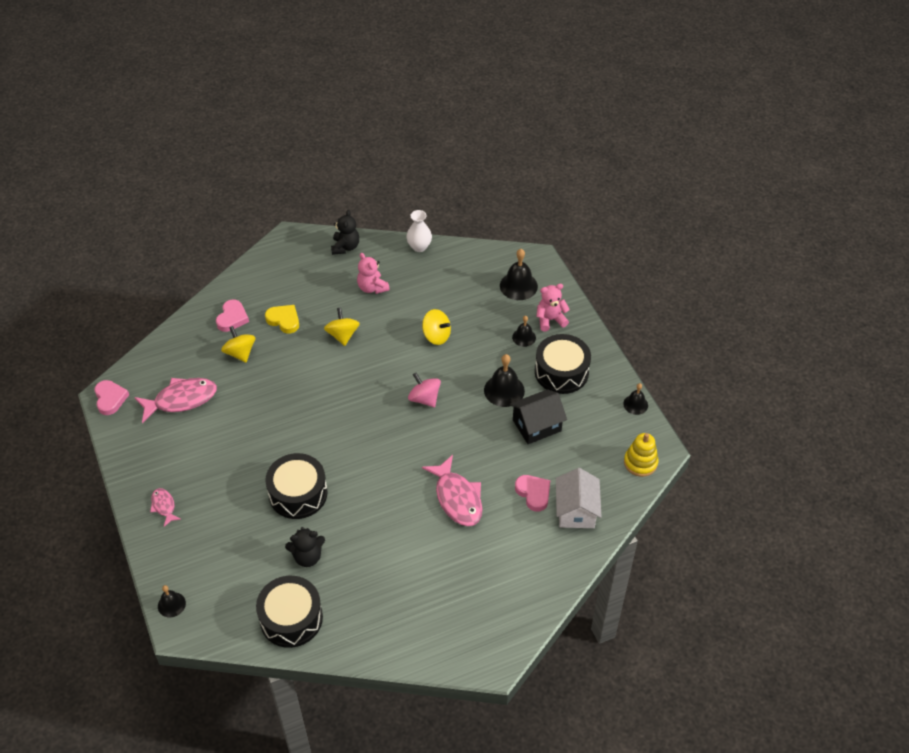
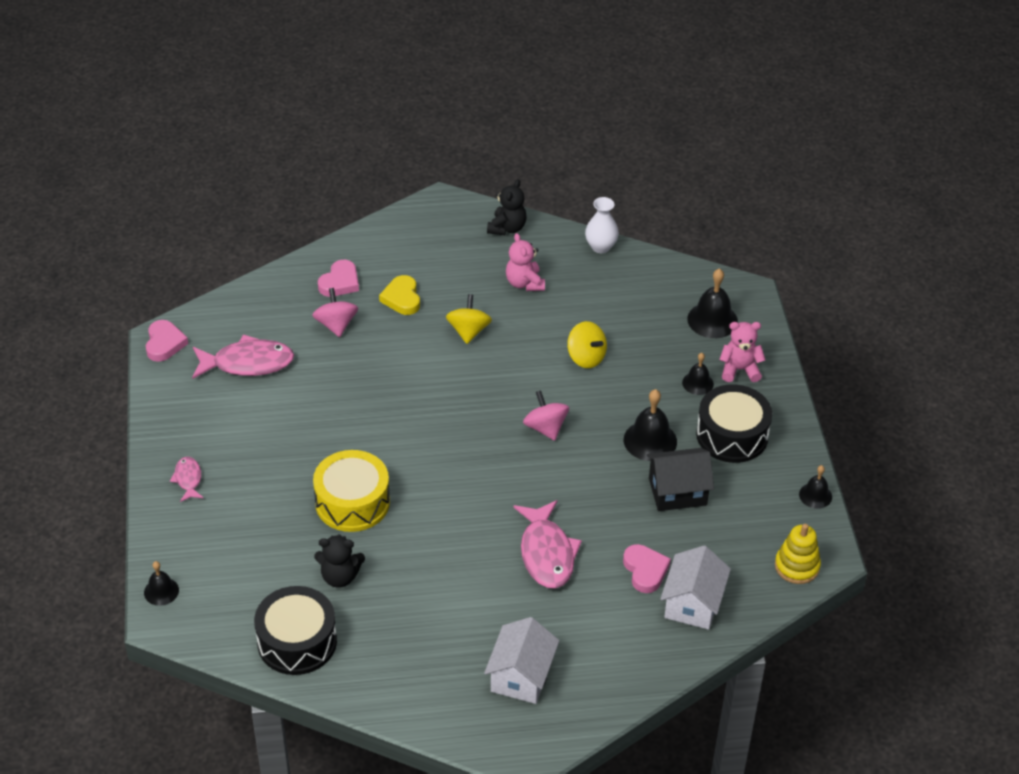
camera: 15 degrees right, 5 degrees down
yellow spinning top [221,326,255,363] -> pink spinning top [312,288,358,337]
yellow heart [265,305,299,334] -> yellow heart turned 150 degrees counterclockwise [379,275,420,315]
black drum [265,453,327,519] -> yellow drum [313,450,390,532]
none -> white house [484,617,559,704]

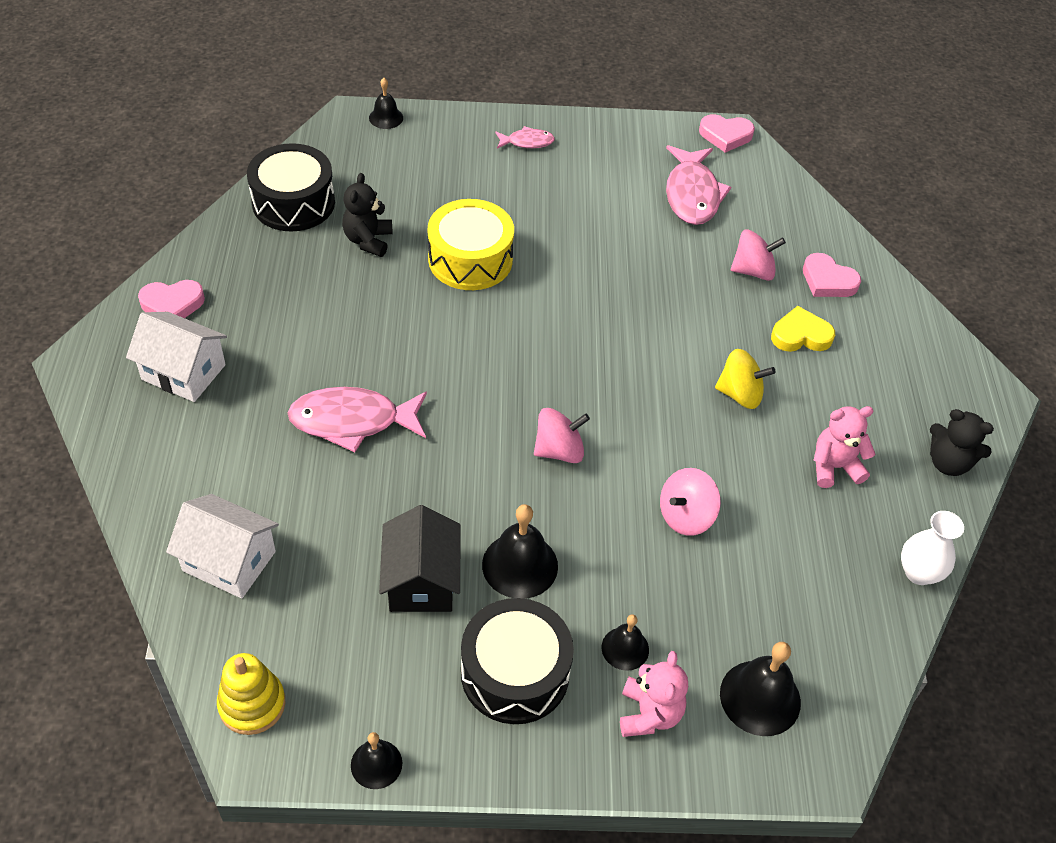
camera: 95 degrees right, 5 degrees up
yellow spinning top [567,321,607,368] -> pink spinning top [660,468,721,536]
pink heart [623,544,671,593] -> pink heart moved to [138,280,205,318]

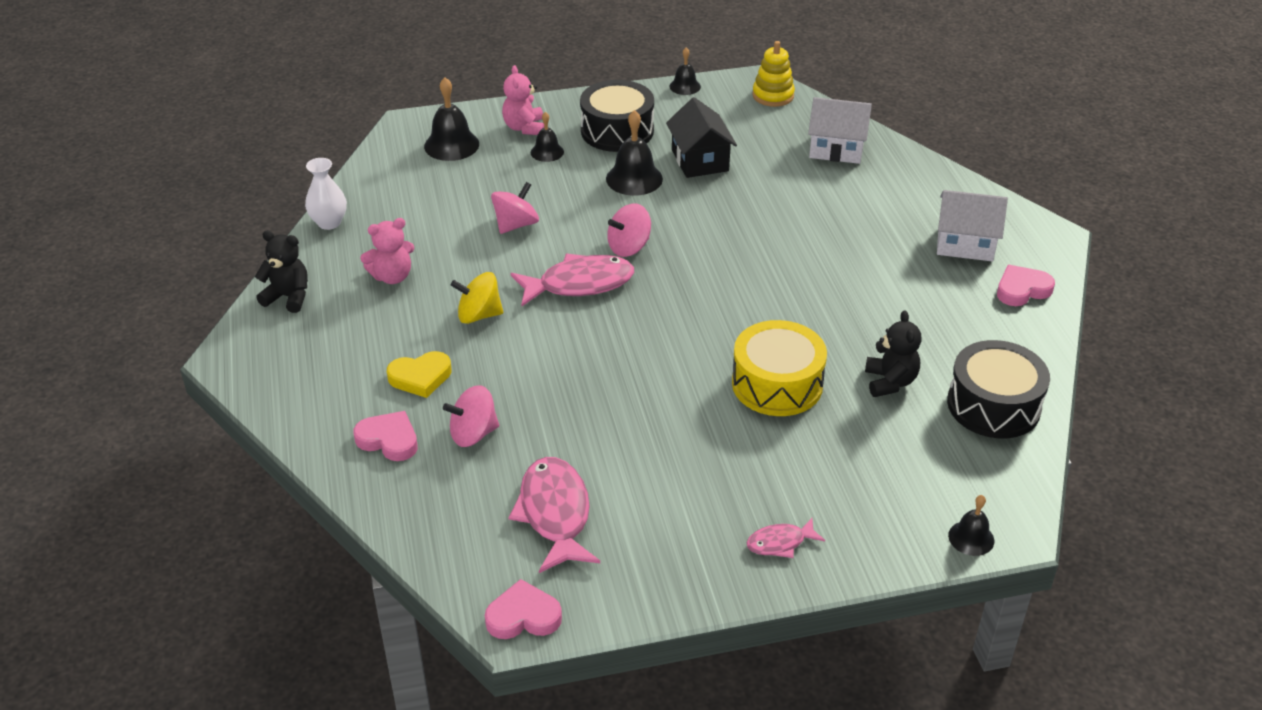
camera: 170 degrees right, 10 degrees down
pink fish [288,387,427,452] -> pink fish moved to [511,254,634,307]

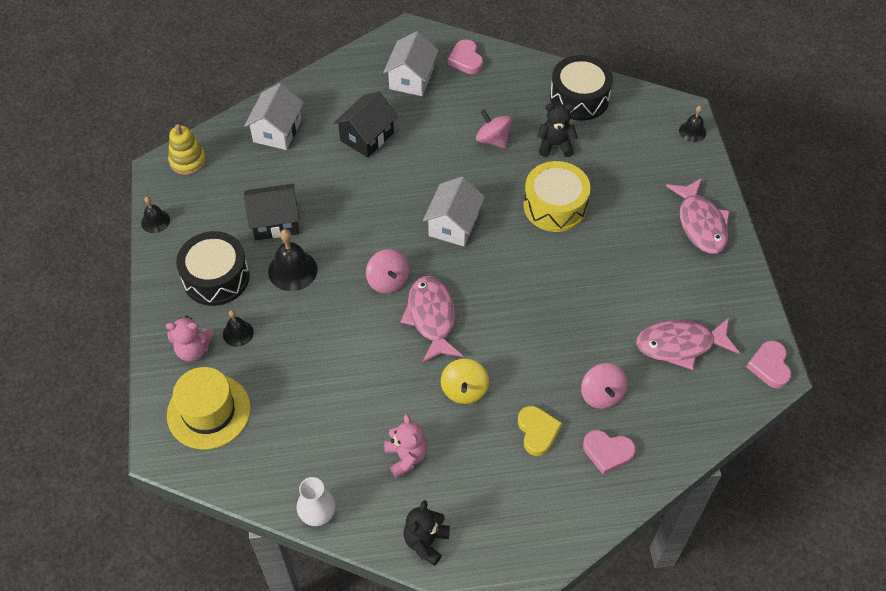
camera: 85 degrees left, 15 degrees up
pink heart [353,411,418,461] -> pink heart turned 105 degrees counterclockwise [583,430,636,475]
black bell [424,78,479,161] -> yellow hat [167,367,251,449]
pink spinning top [491,182,539,234] -> pink spinning top moved to [476,110,512,148]
pink fish [747,518,825,558] -> pink fish [666,178,730,254], size x1.91
none -> black house [333,91,398,158]
none -> white house [423,177,485,246]

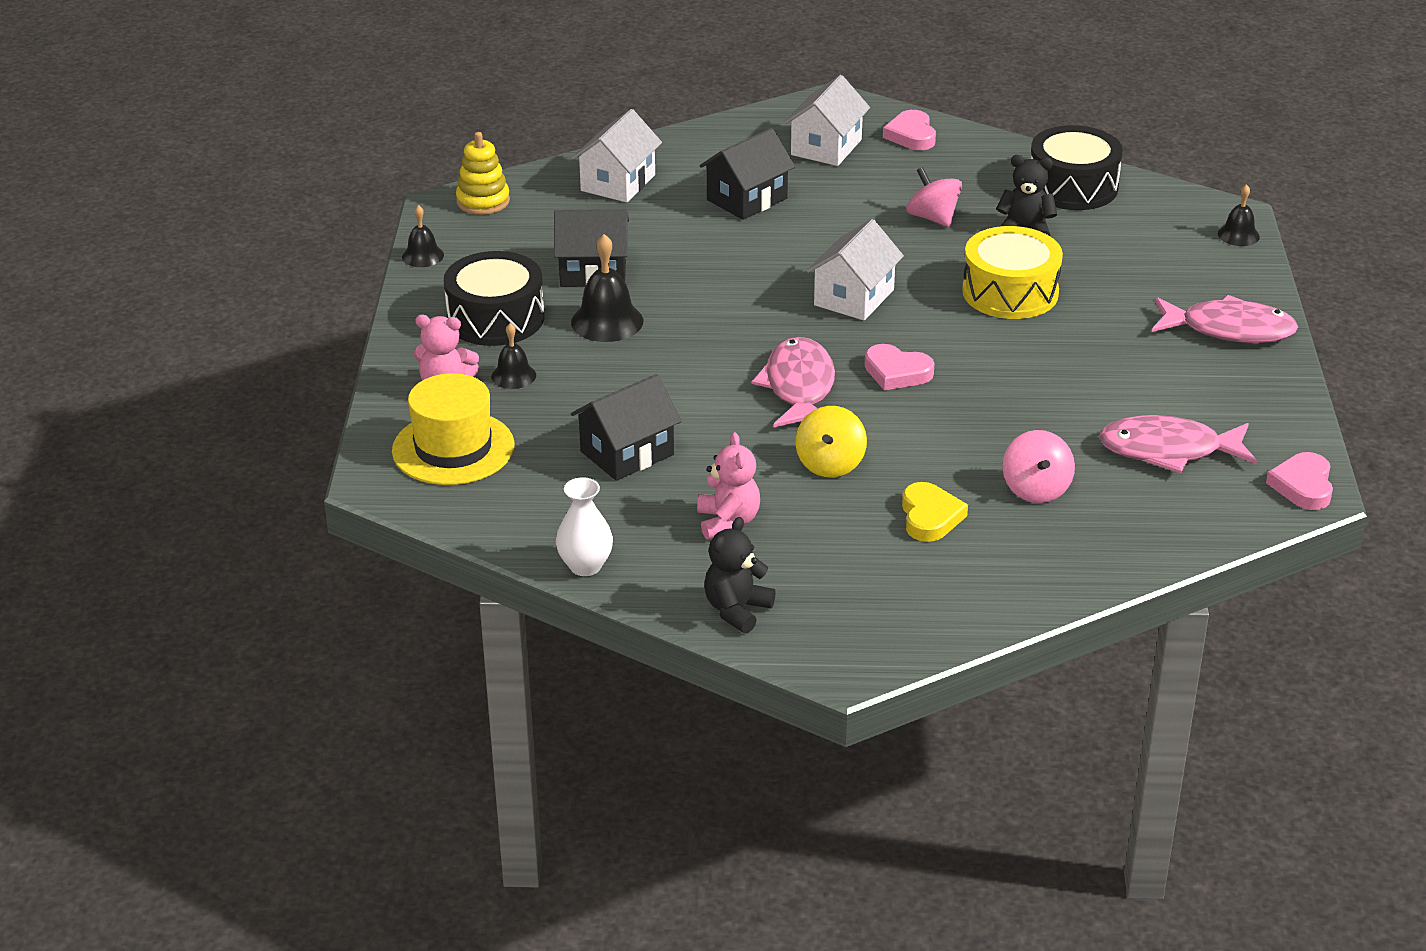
camera: 10 degrees right, 20 degrees down
pink spinning top [366,249,409,294] -> none
pink heart [583,430,636,475] -> pink heart moved to [865,344,935,391]
pink fish [666,178,730,254] -> pink fish turned 75 degrees counterclockwise [1152,295,1298,343]
none -> black house [571,374,682,481]

